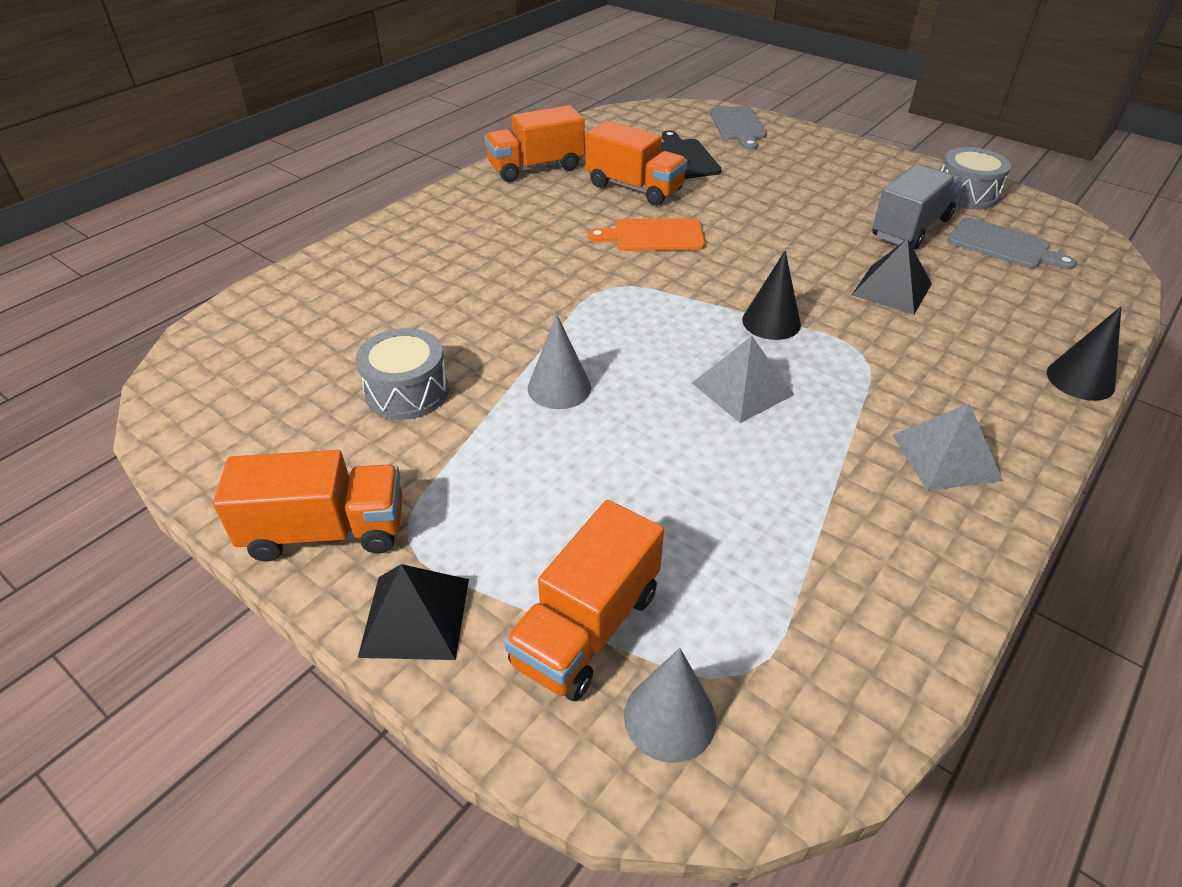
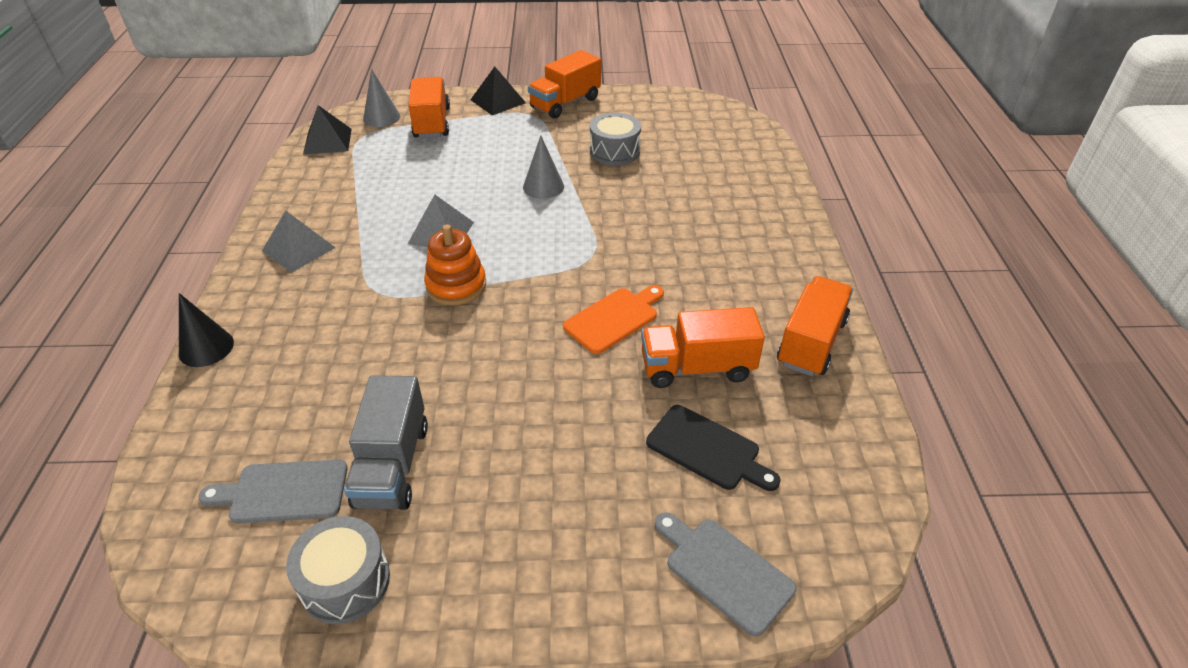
camera: 140 degrees right, 0 degrees up
black cone [742,251,801,340] -> orange stacking toy [424,224,486,305]
black pyramid [852,239,932,315] -> black pyramid moved to [303,105,352,155]

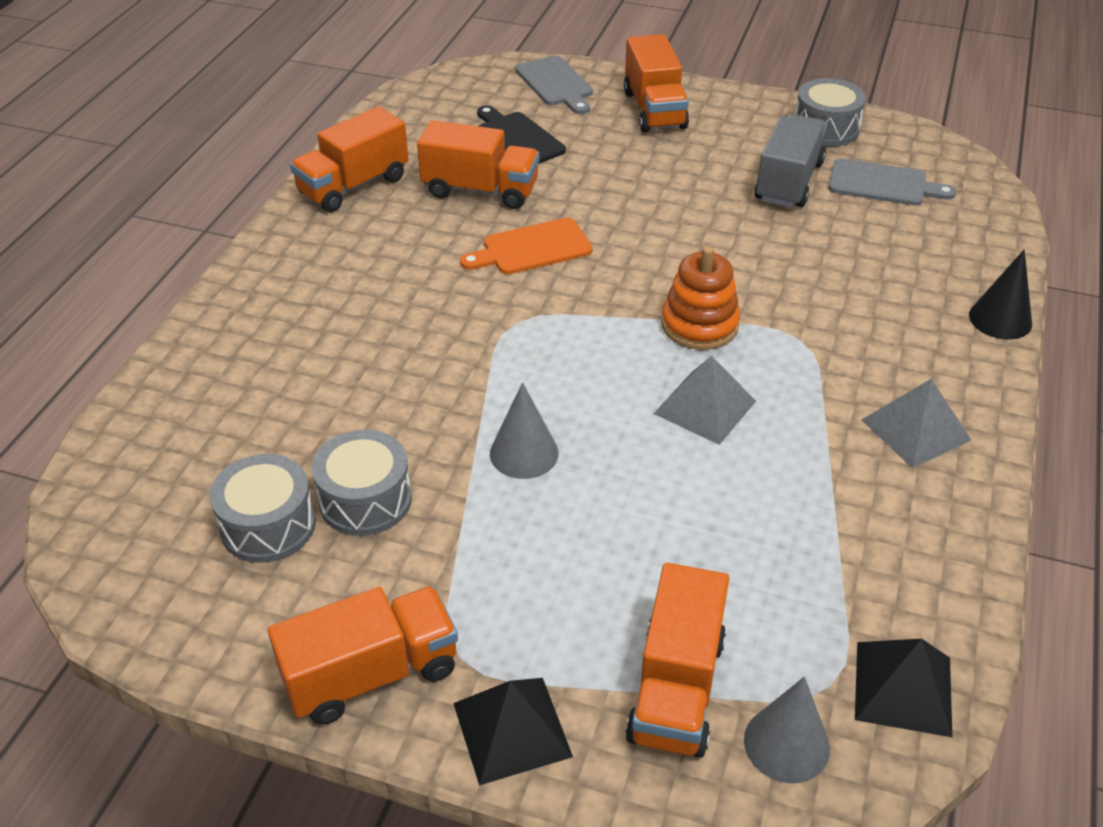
camera: 160 degrees left, 0 degrees up
none -> grey drum [210,454,316,563]
none -> orange truck [624,34,689,133]

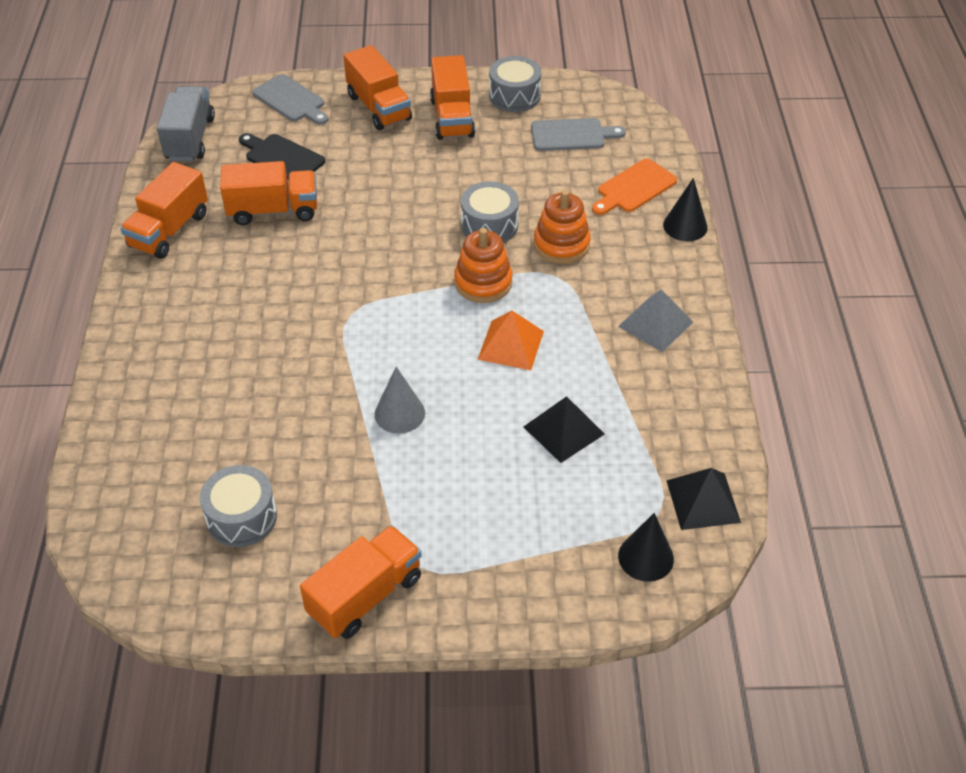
camera: 20 degrees left, 5 degrees up
grey drum [312,430,412,536] -> grey drum moved to [461,181,519,243]
black pyramid [453,678,573,785] -> black pyramid moved to [524,396,605,463]
orange cutting board [460,218,593,274] -> orange cutting board moved to [592,159,677,215]
orange truck [625,563,729,758] -> orange truck moved to [430,55,475,140]
grey pyramid [654,356,756,445] -> orange pyramid [477,310,544,370]
grey cone [744,677,830,783] -> black cone [618,513,674,582]
grey truck [754,114,827,208] -> grey truck moved to [157,86,215,161]
none -> orange stacking toy [534,190,591,264]

